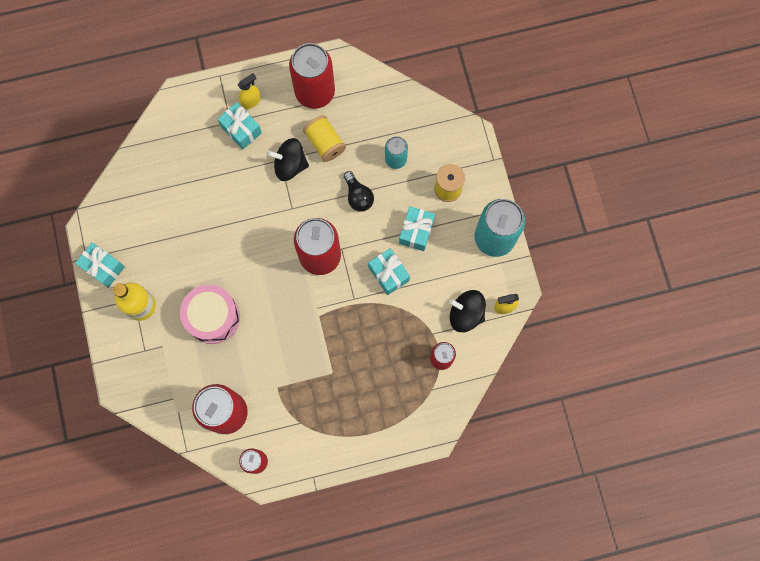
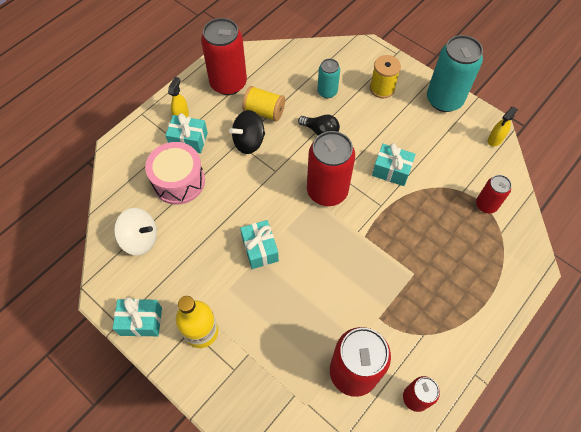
camera: 35 degrees left, 15 degrees down
pink drum [180,285,240,344] -> pink drum moved to [145,142,205,205]
turquoise gift [399,206,435,251] -> turquoise gift moved to [240,220,279,269]
black spinning top [449,290,486,332] -> none
none -> white spinning top [114,208,157,256]

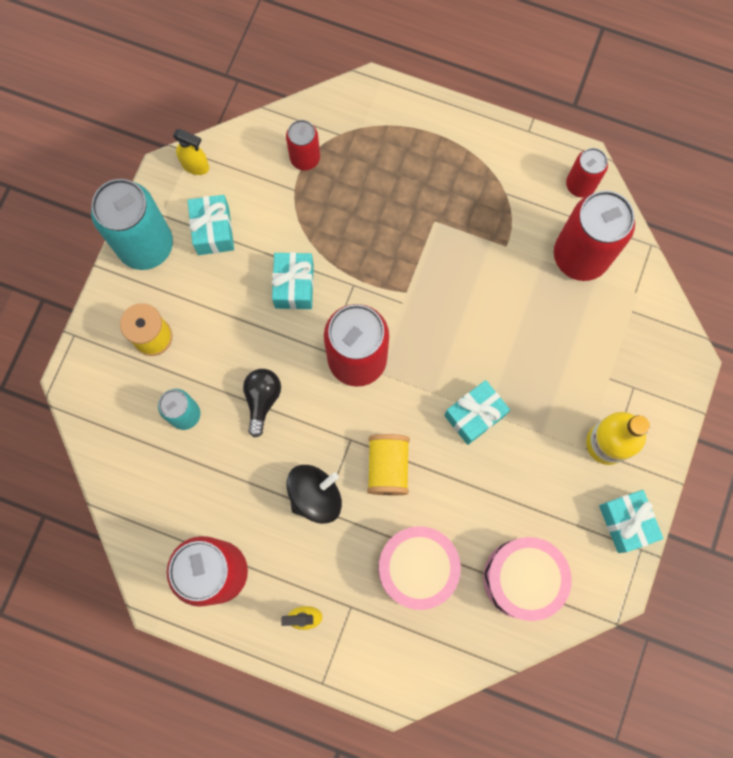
camera: 110 degrees left, 15 degrees up
white spinning top [114,208,157,256] -> pink drum [483,537,572,621]
turquoise gift [165,113,208,153] -> turquoise gift moved to [188,195,234,255]
black spinning top [229,110,265,154] -> black spinning top turned 75 degrees counterclockwise [286,465,342,524]
yellow spool [242,86,285,122] -> yellow spool moved to [367,434,410,495]

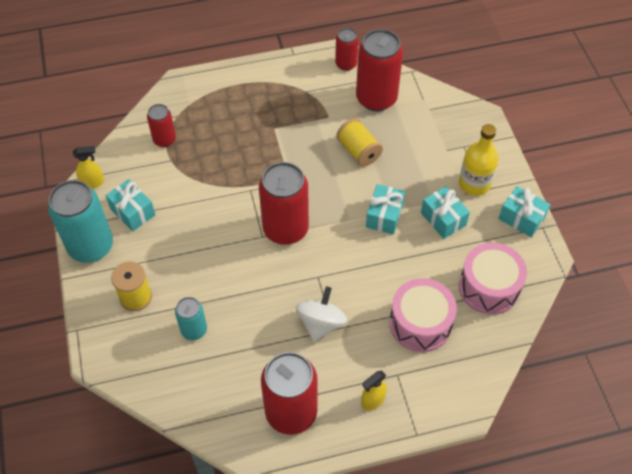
camera: 35 degrees left, 20 degrees down
black light bulb [243,369,281,438] -> none
turquoise gift [272,252,314,309] -> turquoise gift moved to [421,186,470,239]
black spinning top [286,465,342,524] -> white spinning top [296,286,347,342]
yellow spool [367,434,410,495] -> yellow spool moved to [336,118,383,167]

